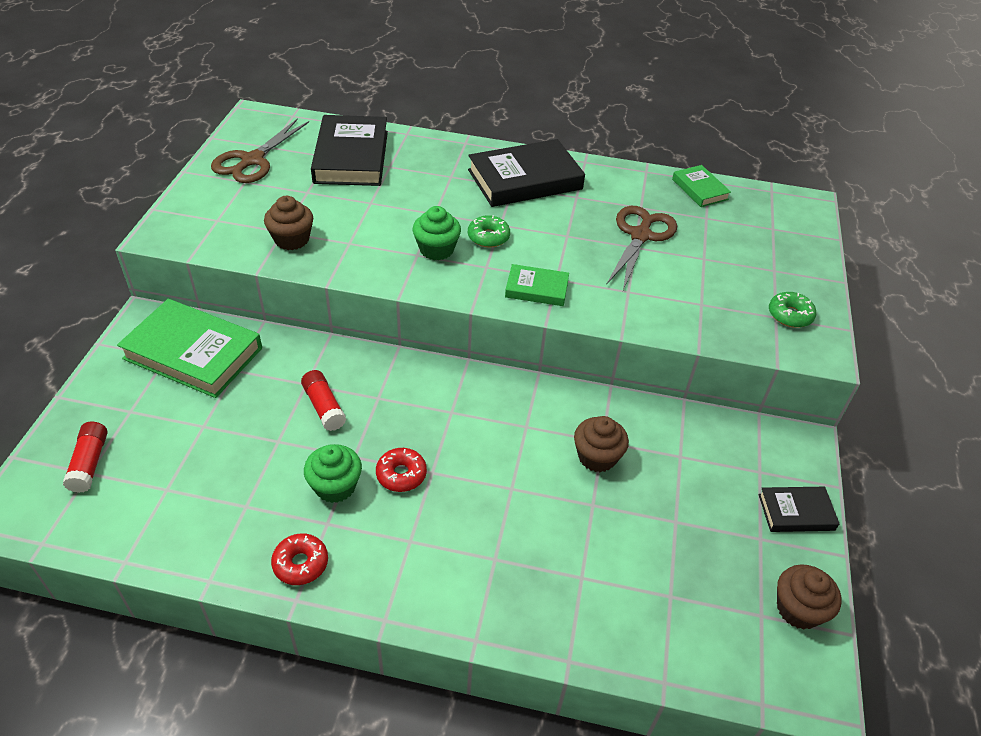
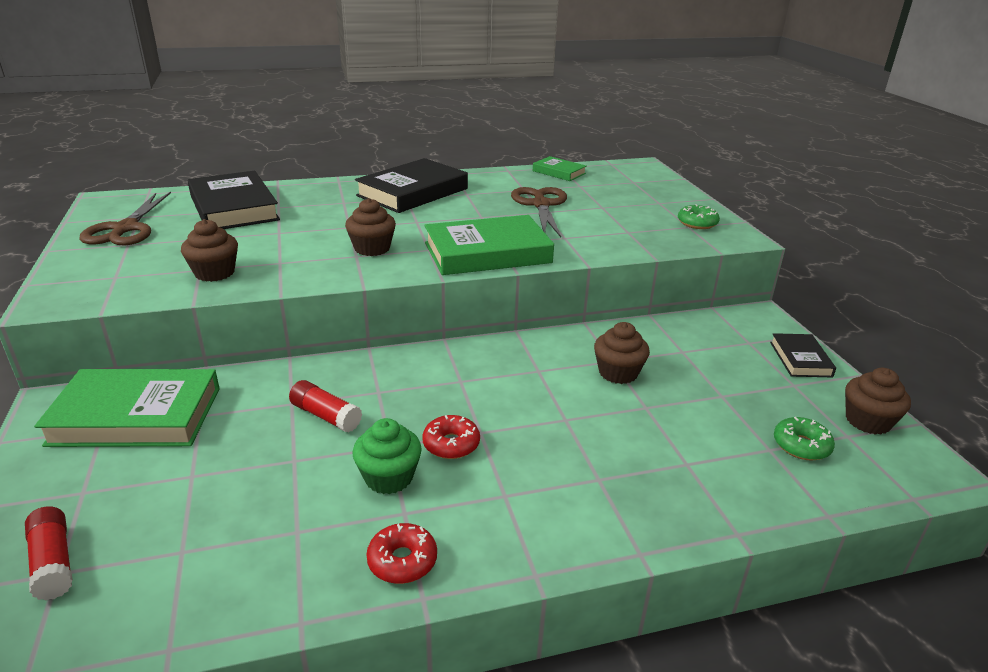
camera: 25 degrees left, 15 degrees down
green cupcake [413,206,461,260] -> brown cupcake [345,198,396,256]
green donut [468,215,510,248] -> green donut moved to [774,417,835,460]
green book [505,264,569,306] -> green book [425,215,554,275], size x1.93
black book [758,487,840,532] -> black book turned 60 degrees counterclockwise [770,333,836,377]

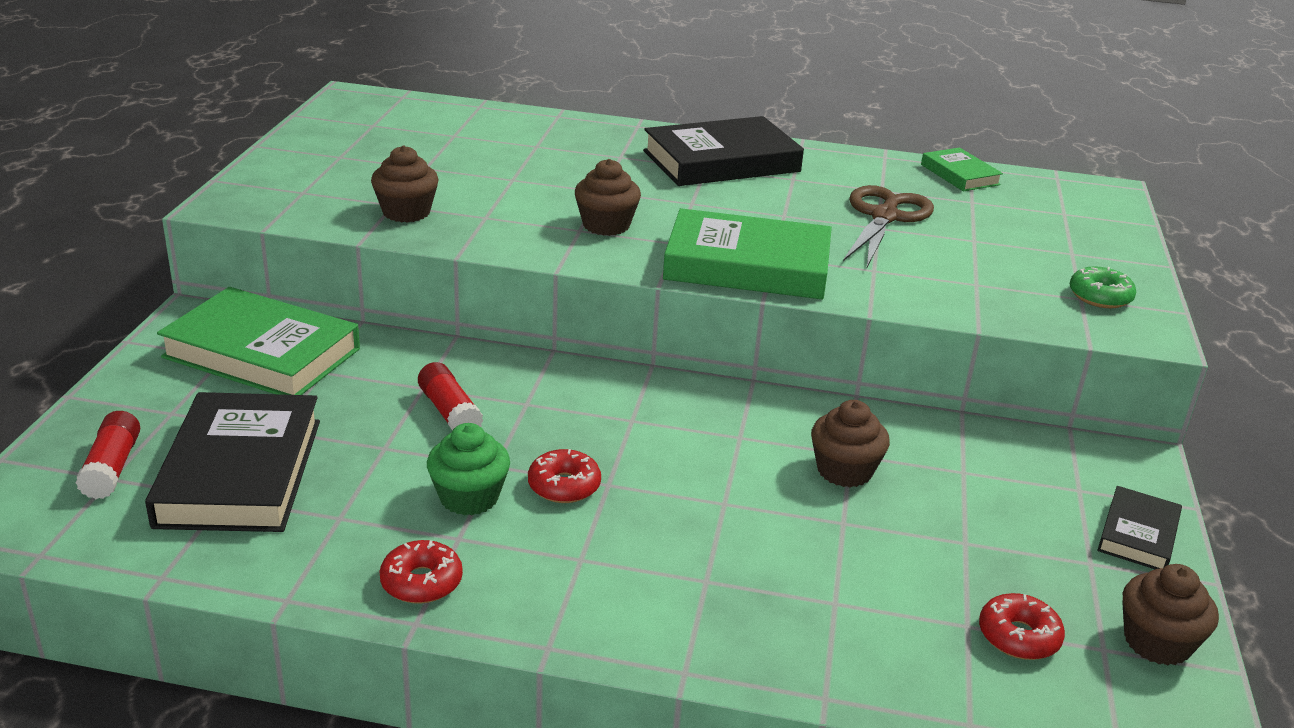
camera: 25 degrees right, 0 degrees up
brown scissors [79,192,171,246] -> none
black book [188,171,280,229] -> black book moved to [145,392,320,532]
green donut [774,417,835,460] -> red donut [979,593,1065,660]

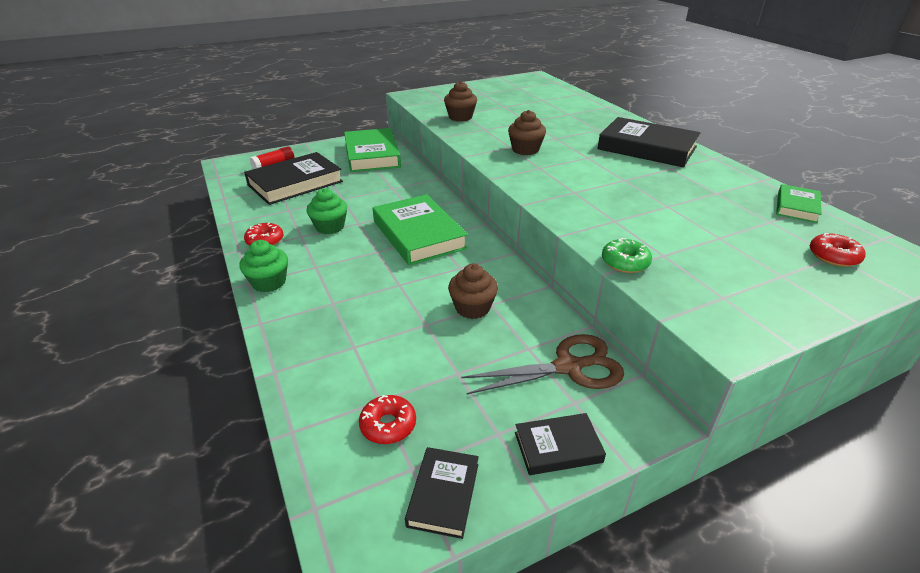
camera: 55 degrees right, 5 degrees up
red glue stick [418,362,483,430] -> none
red donut [528,449,601,503] -> red donut moved to [810,233,866,267]
green book [663,208,832,299] -> green book moved to [373,194,468,265]
brown scissors [843,185,934,267] -> brown scissors moved to [461,334,624,395]
green donut [1070,266,1136,308] -> green donut moved to [602,238,652,273]
brown cupcake [1122,564,1219,666] -> black book [405,447,479,539]
none -> green cupcake [239,240,288,292]

